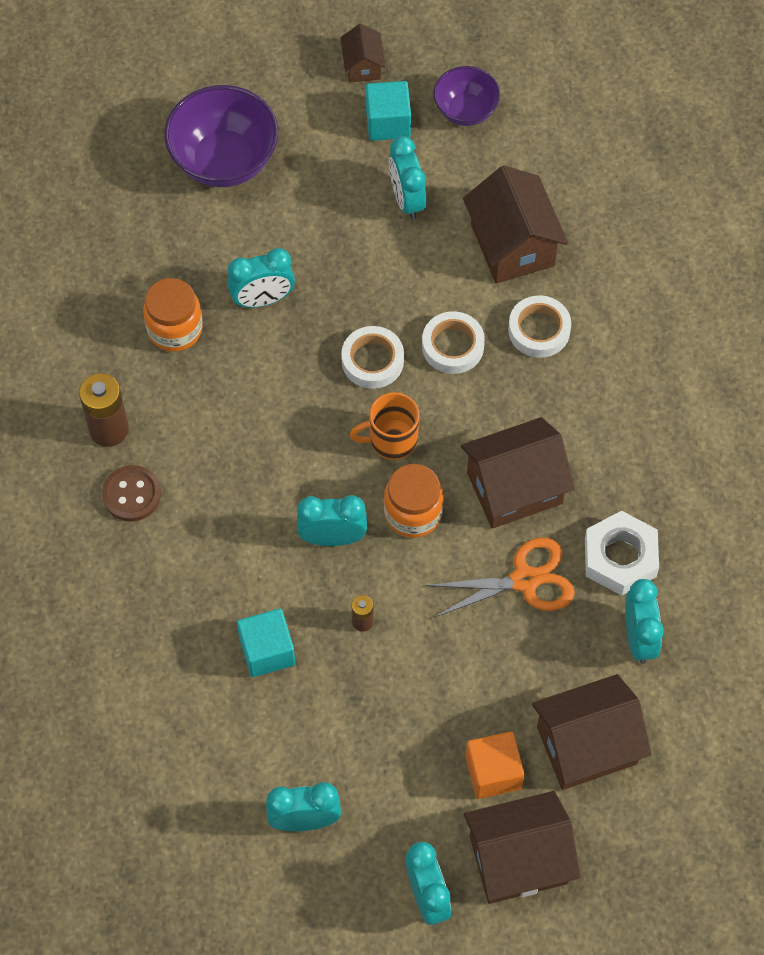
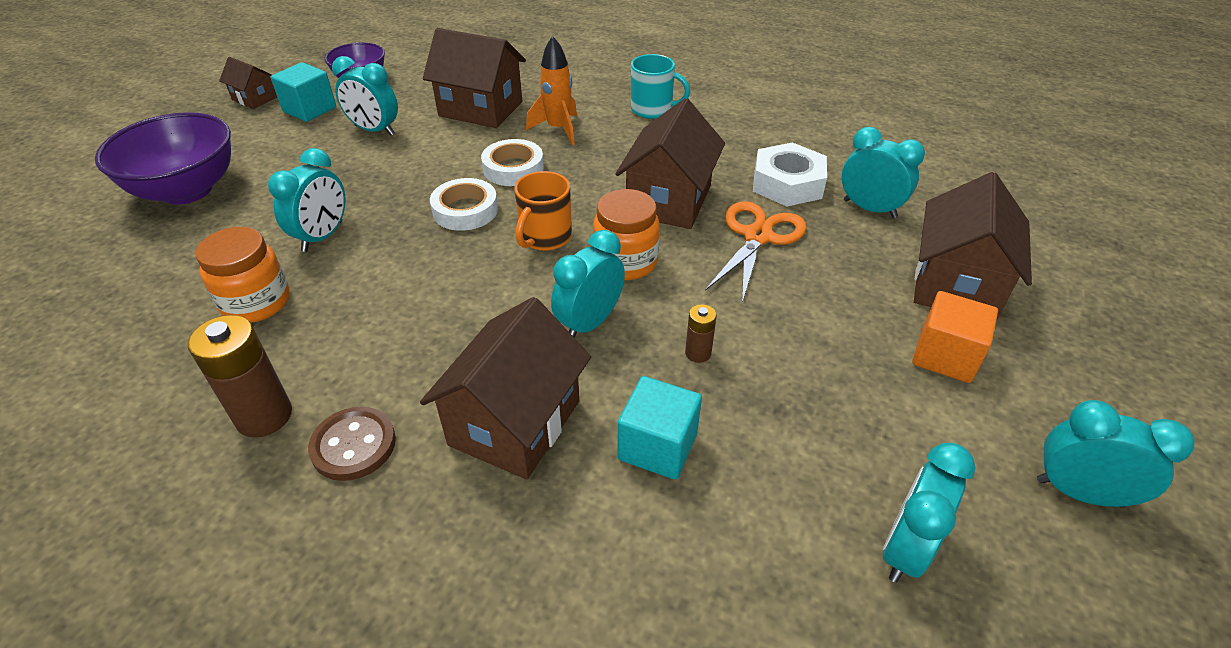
camera: 50 degrees left, 20 degrees down
brown house [464,791,581,904] -> brown house moved to [420,297,591,479]
white tape [508,295,571,358] -> orange rocket [526,36,577,145]
none -> turquoise mug [631,54,691,119]

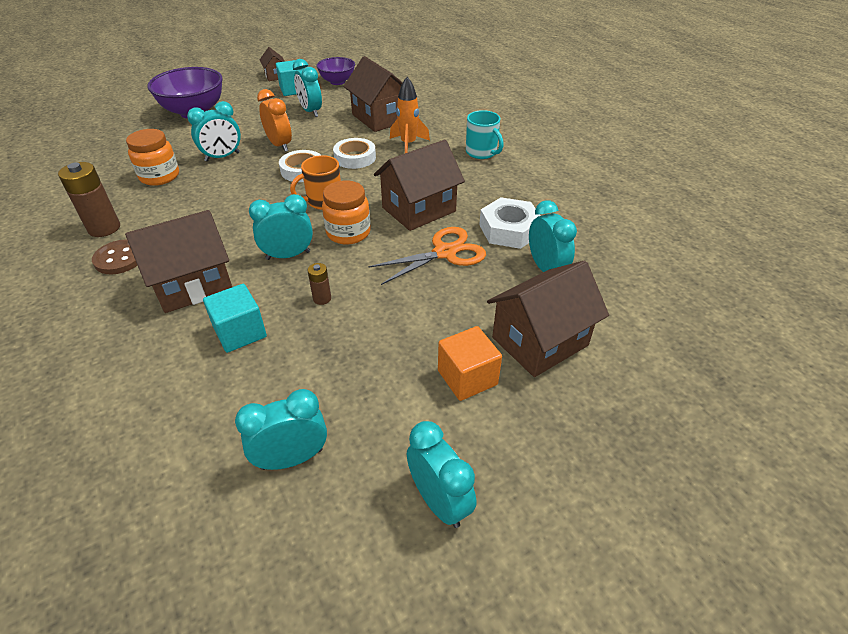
camera: 35 degrees right, 0 degrees up
none -> orange clock [257,89,292,152]

